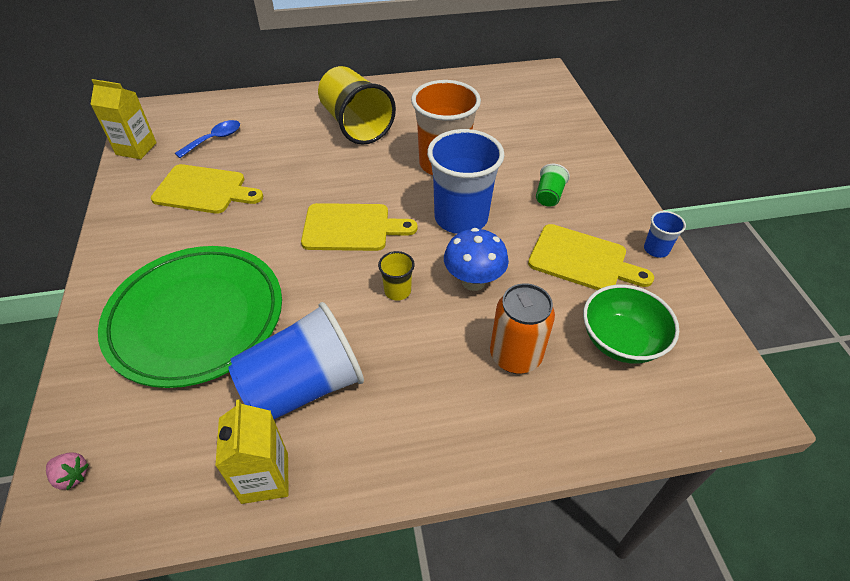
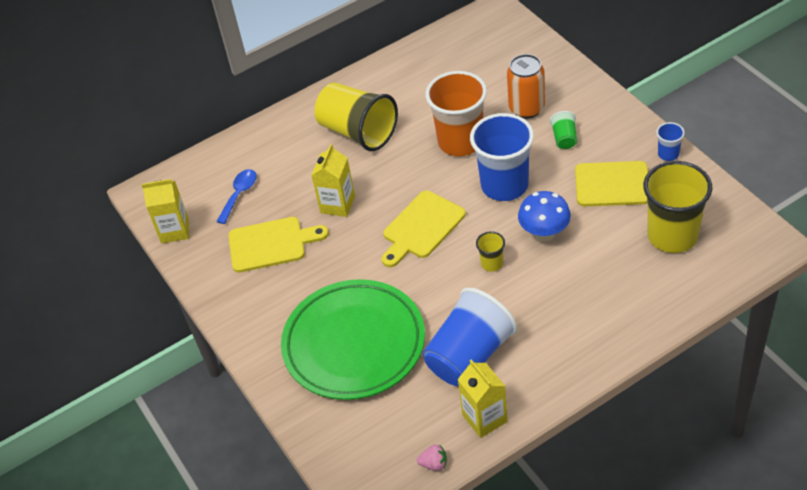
camera: 15 degrees left, 0 degrees up
pink strawberry [46,452,89,490] -> pink strawberry moved to [417,445,447,471]
yellow cutting board [301,203,418,251] -> yellow cutting board turned 150 degrees clockwise [381,190,466,267]
orange can [490,283,555,374] -> orange can moved to [507,54,545,119]
green bowl [583,285,679,363] -> yellow cup [643,161,712,253]
none -> yellow carton [311,144,355,217]

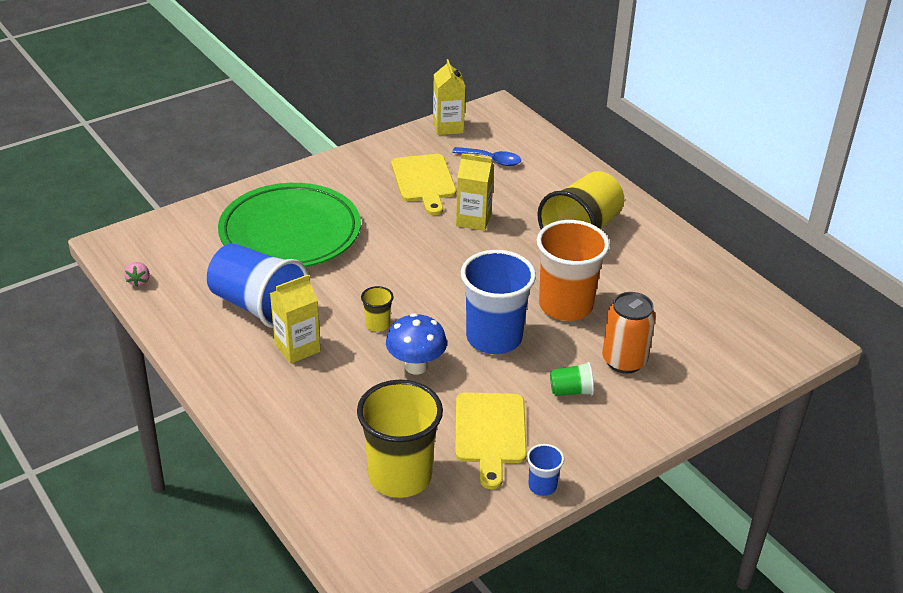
camera: 80 degrees right, 10 degrees down
yellow cutting board [381,190,466,267] -> none
yellow carton [457,360,508,438] -> yellow carton moved to [270,275,321,364]

